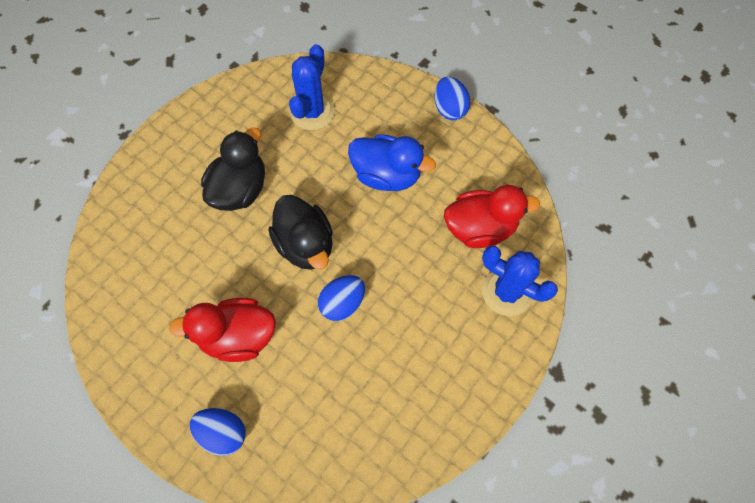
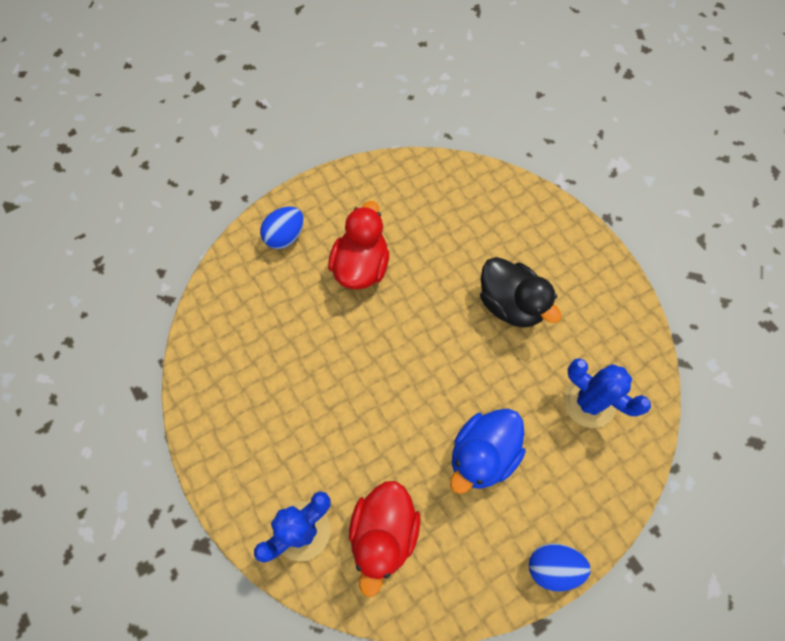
camera: 110 degrees right, 0 degrees up
black duck [268,195,333,270] -> none
blue egg [318,275,365,321] -> none

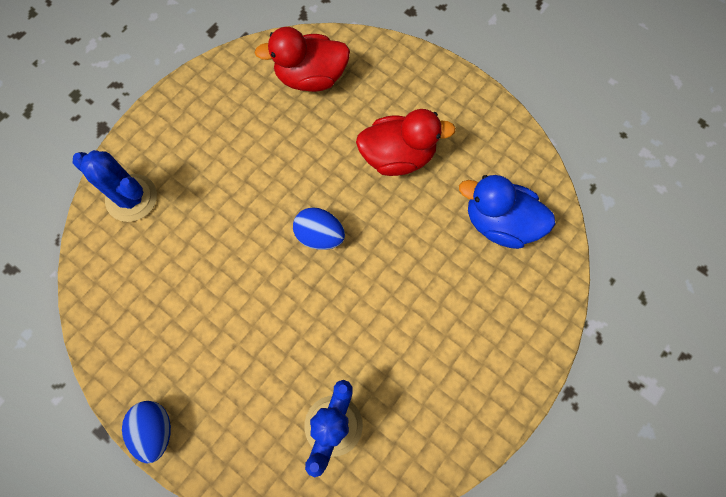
camera: 70 degrees right, 5 degrees up
blue egg [260,207,304,249] -> blue egg moved to [293,207,345,250]
red duck [349,481,420,597] -> red duck moved to [254,27,350,92]
blue duck [450,409,526,494] -> blue duck moved to [459,175,556,249]
black duck [480,257,562,328] -> none

